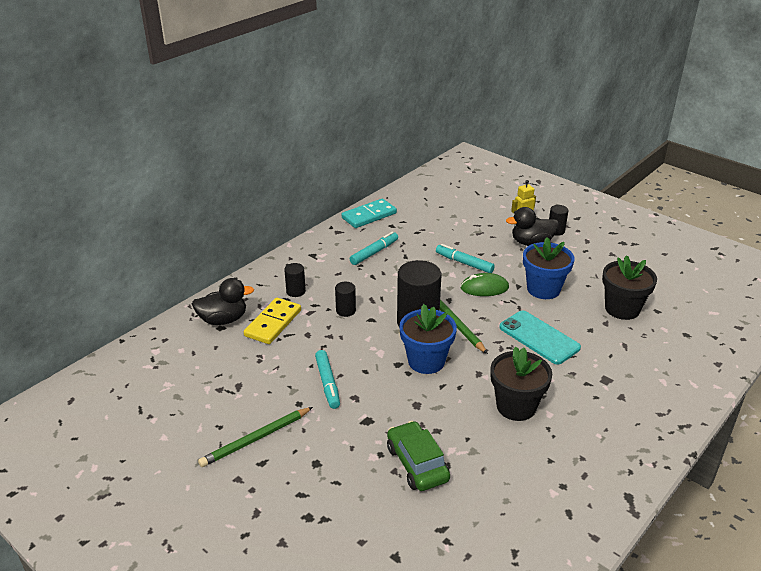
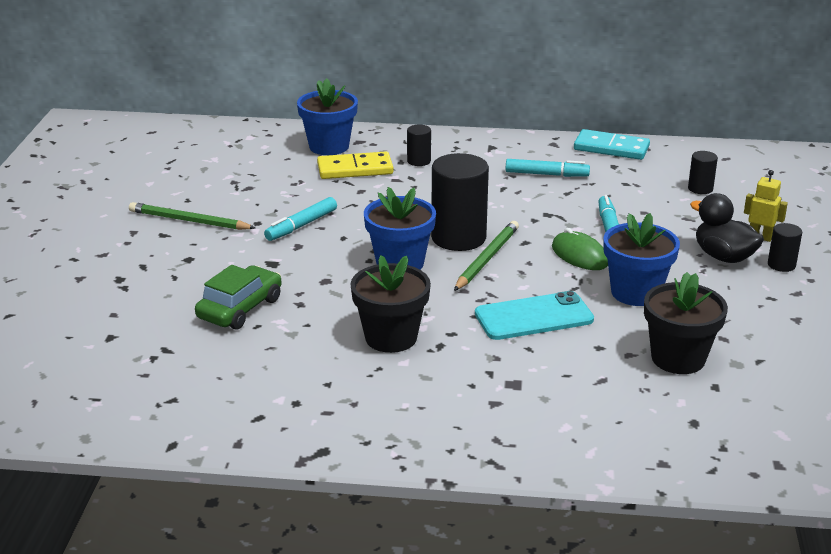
camera: 55 degrees right, 5 degrees down
black duck [192,278,254,325] -> blue flower pot [297,78,358,155]
black cylinder [335,282,356,317] -> black cylinder moved to [688,151,718,194]
turquoise phone [499,311,581,365] -> turquoise phone turned 60 degrees clockwise [475,291,594,340]

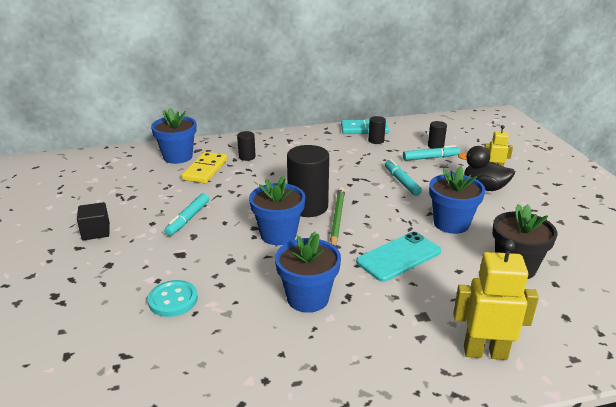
camera: 20 degrees left, 0 degrees up
green pencil [129,202,256,230] -> black cube [77,202,110,240]
green car [195,265,282,330] -> turquoise button [148,280,198,317]
yellow domino [317,152,394,179] -> yellow domino turned 45 degrees counterclockwise [182,152,227,183]
black flower pot [350,255,431,353] -> blue flower pot [275,232,341,313]
turquoise marker [506,159,590,177] -> turquoise marker moved to [403,145,460,161]
green mouse [552,228,608,270] -> none
black cylinder [768,223,802,272] -> black cylinder moved to [368,116,386,144]
none -> yellow robot [453,240,539,360]

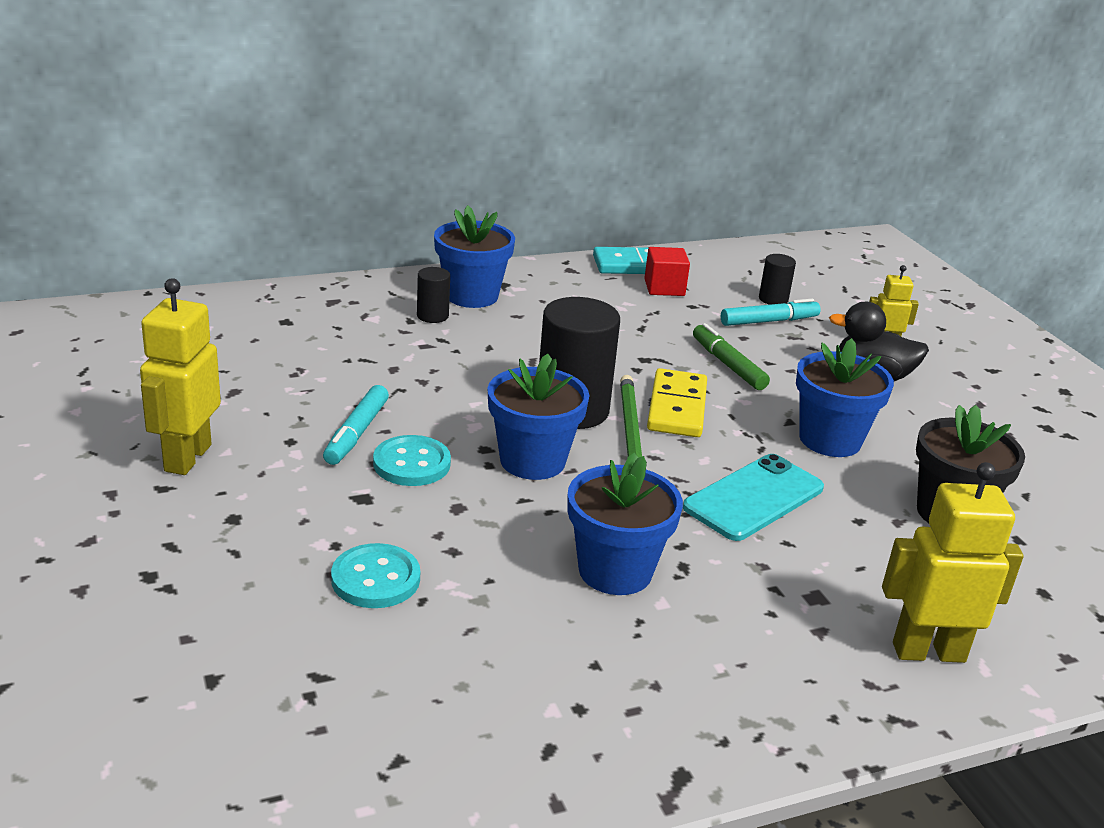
camera: 10 degrees left, 0 degrees up
black cube [77,202,110,240] -> yellow robot [140,278,221,475]
blue flower pot [151,108,197,164] -> blue flower pot moved to [434,205,515,308]
yellow domino [182,152,227,183] -> yellow domino moved to [647,368,707,437]
black cylinder [368,116,386,144] -> red cube [644,247,690,296]
turquoise marker [385,159,422,196] -> green marker [693,323,770,390]
none -> turquoise button [373,435,451,486]

